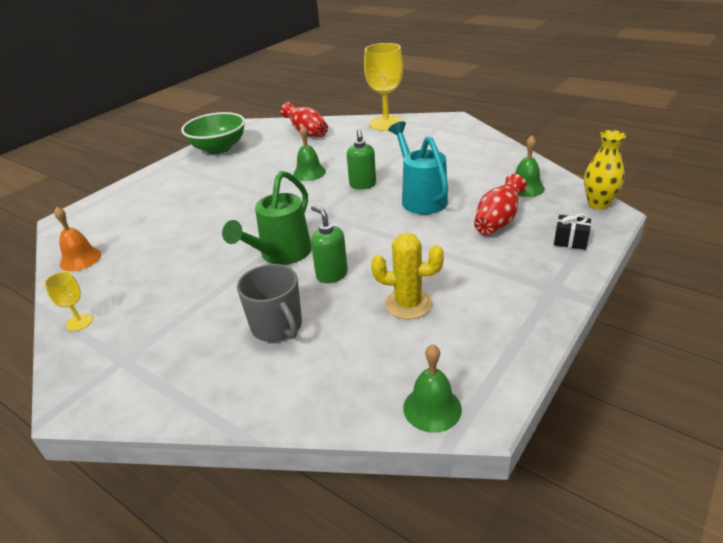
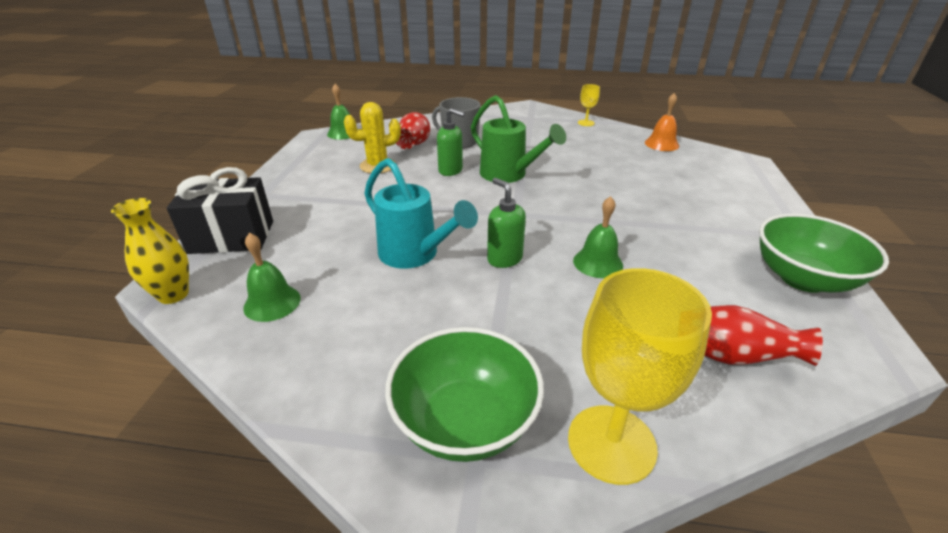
camera: 150 degrees right, 0 degrees up
green watering can [222,171,312,265] -> green watering can turned 135 degrees clockwise [471,95,566,183]
red vase [474,174,527,235] -> red vase moved to [396,112,430,149]
black gift [554,213,591,250] -> black gift [167,167,273,254], size x2.13
none -> green bowl [385,327,544,462]

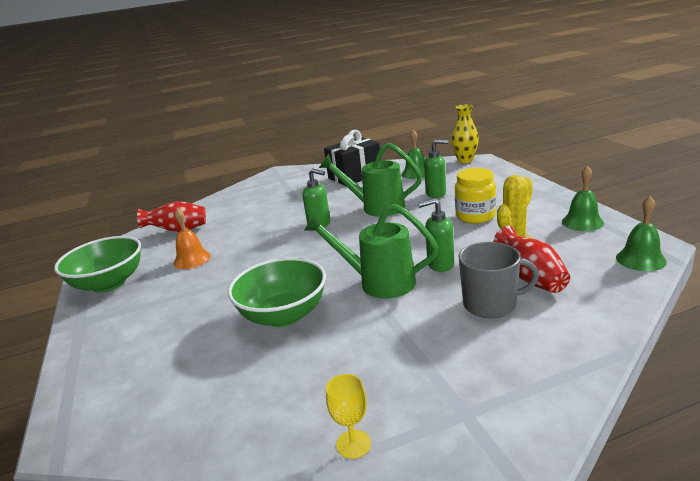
camera: 155 degrees right, 10 degrees down
black gift [167,167,273,254] -> black gift moved to [324,130,380,186]
turquoise watering can [364,158,478,269] -> green watering can [319,143,422,217]
green bowl [385,327,544,462] -> green bowl moved to [228,257,326,327]
yellow goblet [568,268,712,485] -> none
green bell [573,196,623,278] -> green bell moved to [562,166,604,231]
orange bell [645,93,679,151] -> orange bell moved to [174,208,211,269]
none -> green soap dispenser [424,139,448,198]
none -> yellow jar [455,168,496,224]

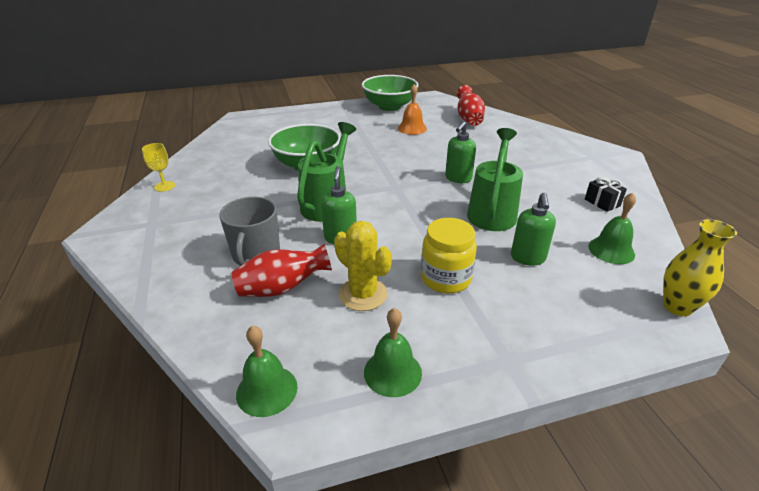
camera: 90 degrees right, 10 degrees up
black gift [324,130,380,186] -> black gift [585,177,627,212], size x0.47

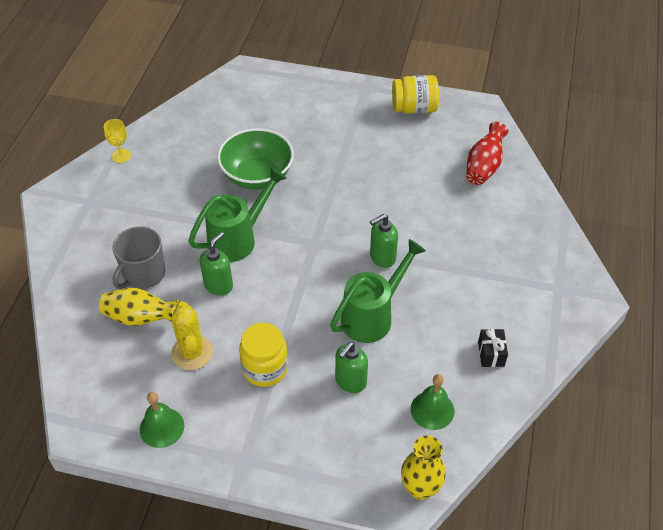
camera: 30 degrees right, 15 degrees up
red vase [232,244,332,297] -> yellow vase [99,288,180,326]
green bell [236,326,297,417] -> none
green bowl [362,75,419,111] -> yellow jar [392,75,439,114]
orange bell [398,84,427,135] -> none

